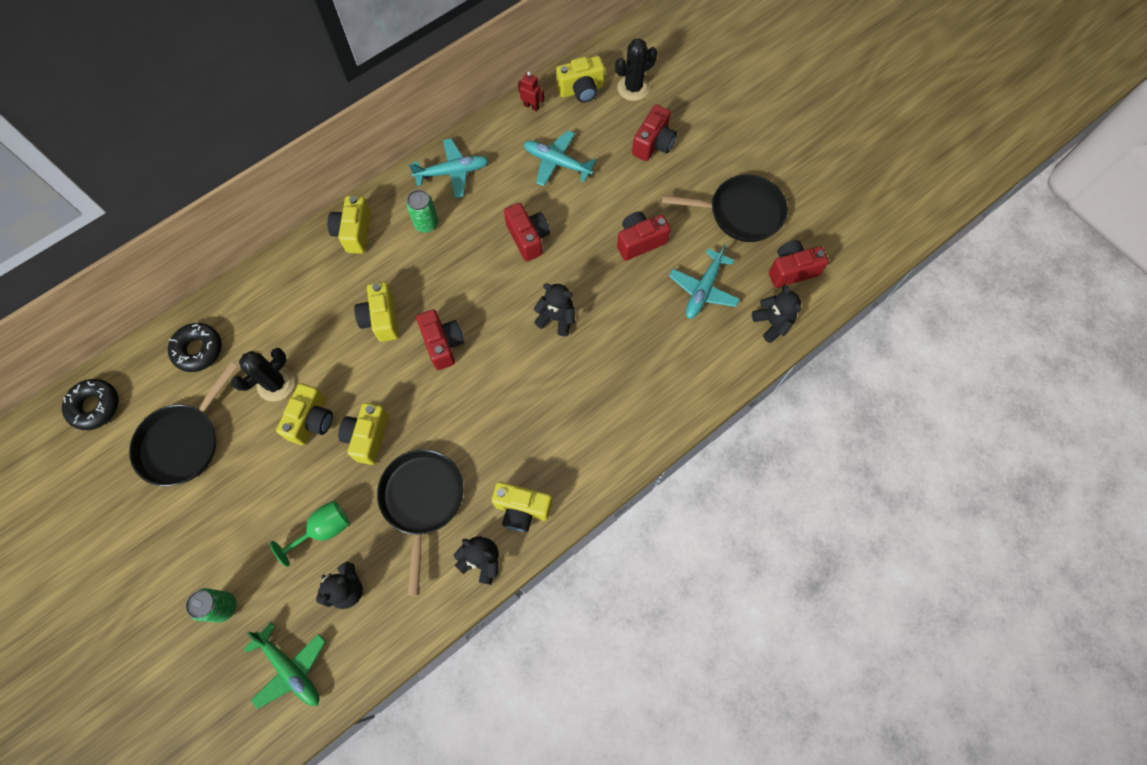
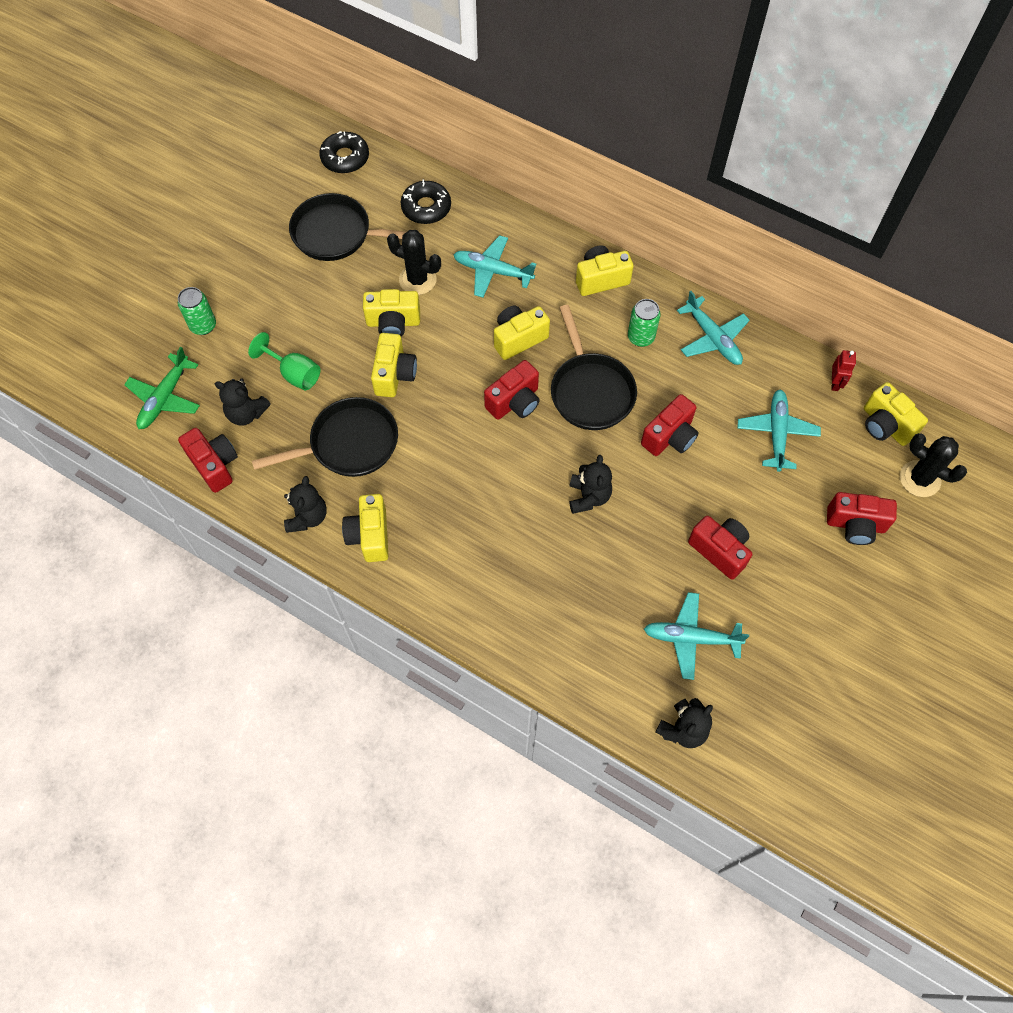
camera: 70 degrees right, 5 degrees down
yellow camera [338,403,389,465] -> yellow camera turned 105 degrees clockwise [371,333,417,397]
black pan [662,174,788,242] -> black pan moved to [551,305,637,430]
red camera [769,240,829,288] -> red camera moved to [178,428,238,493]
none -> turquoise plane [453,235,536,298]

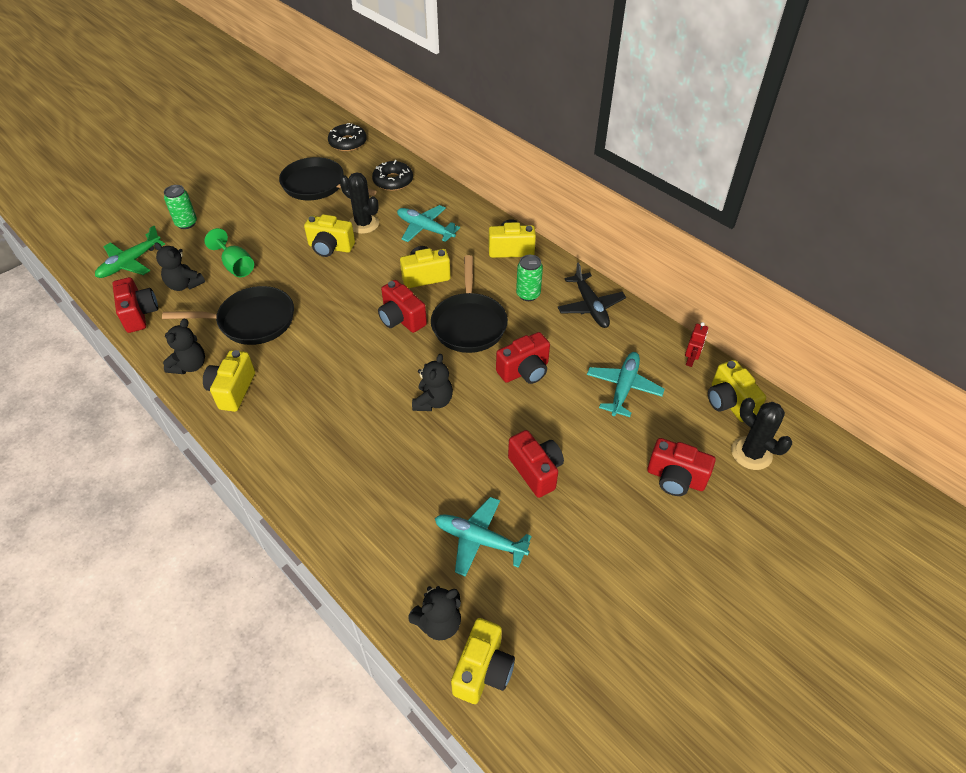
camera: 15 degrees right, 15 degrees down
yellow camera [371,333,417,397] -> yellow camera moved to [451,618,515,704]
red camera [484,360,540,420] -> red camera turned 75 degrees clockwise [378,280,427,333]
turquoise plane [677,291,750,365] -> black plane [558,263,626,328]

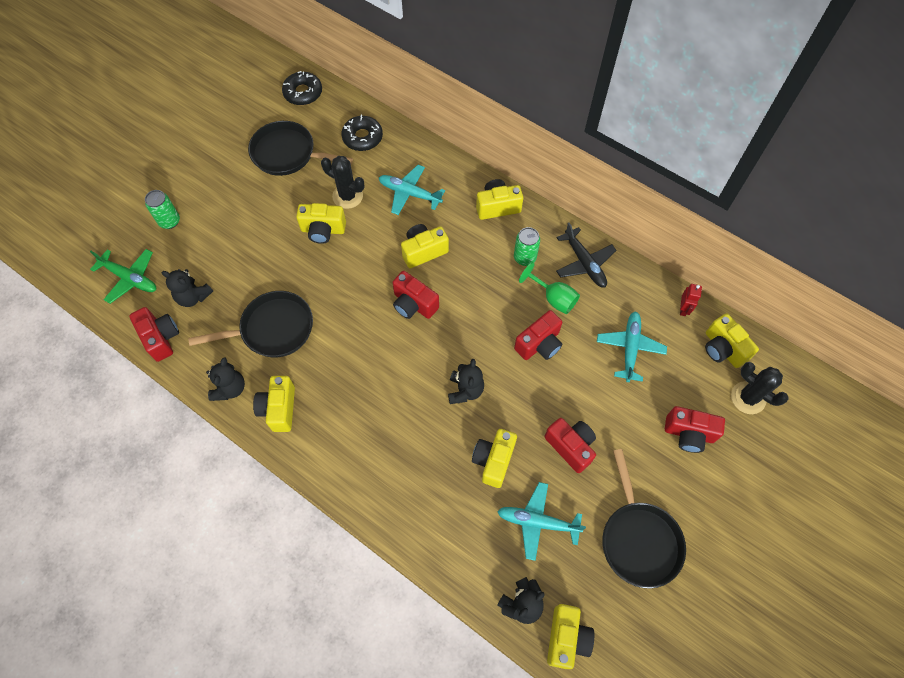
camera: 10 degrees left, 15 degrees up
green plane [95,226,165,278] -> green plane turned 90 degrees counterclockwise [90,249,156,304]
green goblet [204,228,254,277] -> green goblet moved to [519,262,580,314]
black pan [431,255,508,353] -> black pan moved to [602,449,686,589]
none -> yellow camera [472,429,517,488]

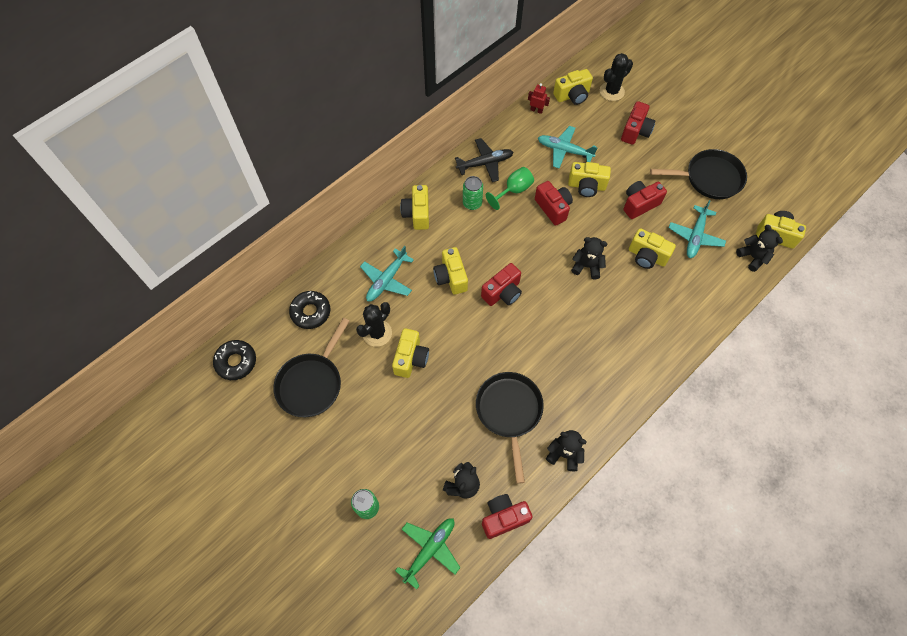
camera: 80 degrees left, 0 degrees up
yellow camera [253,376,295,432] -> yellow camera moved to [568,162,611,197]

